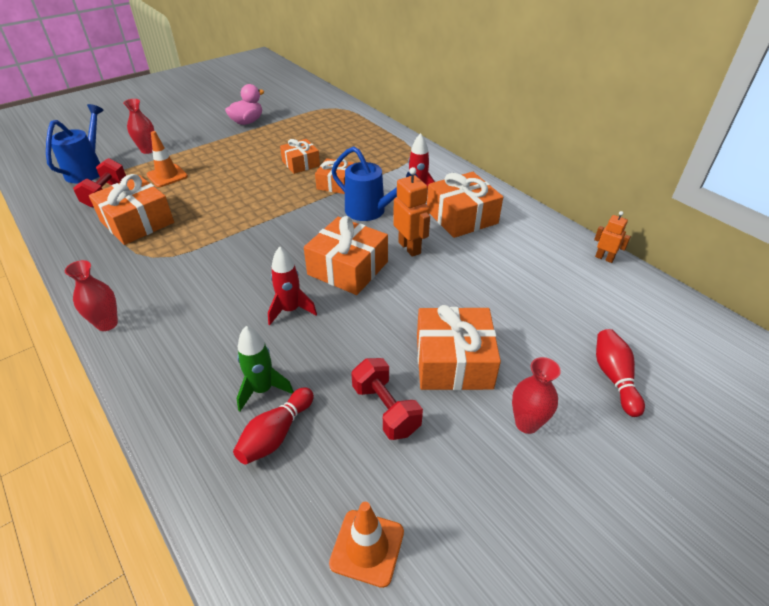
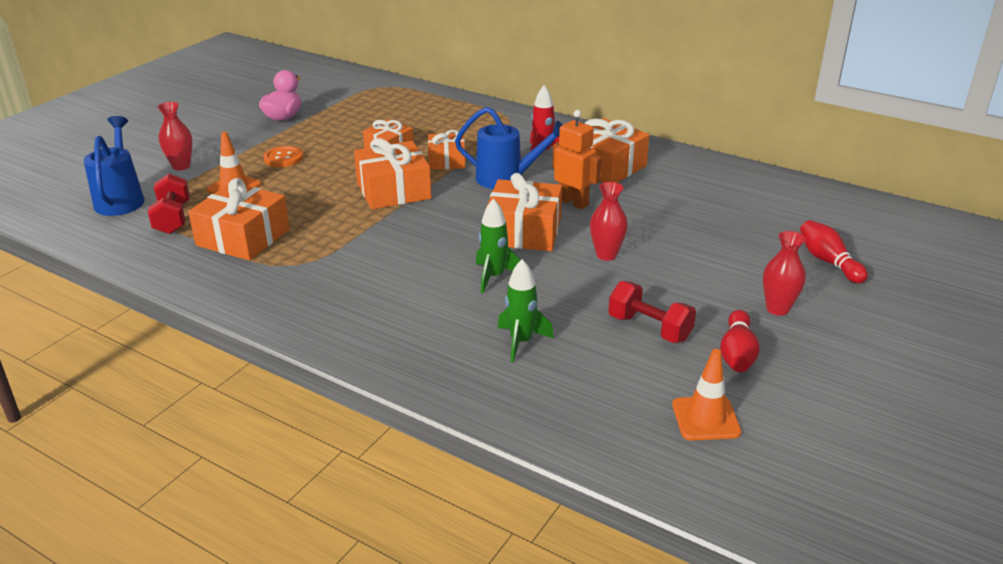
camera: 20 degrees left, 10 degrees down
red vase [65,260,118,331] -> red vase moved to [590,182,628,261]
red bowling pin [233,387,314,465] -> red bowling pin moved to [720,310,760,372]
red rocket [268,247,317,325] -> green rocket [476,199,521,293]
orange gift [417,305,501,390] -> orange gift moved to [354,138,432,210]
orange robot [594,211,631,263] -> none
none -> orange button [263,146,303,167]

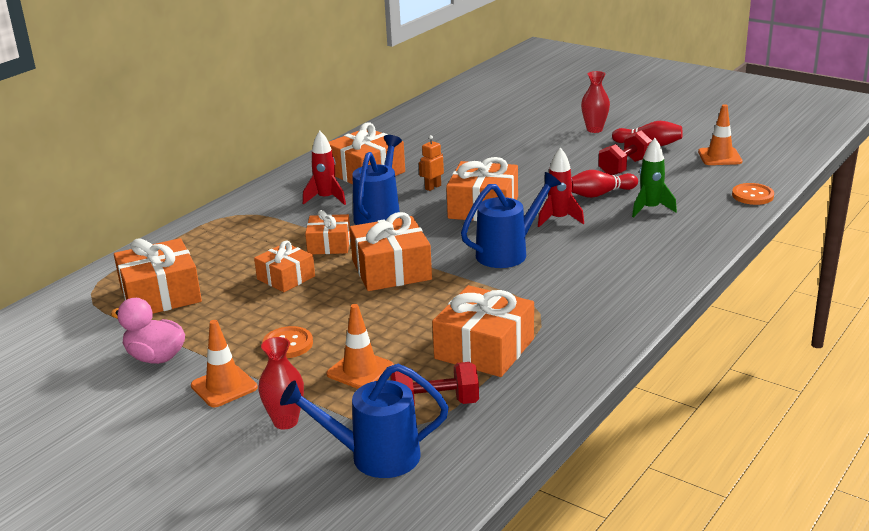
camera: 85 degrees left, 5 degrees down
green rocket [476,199,521,293] -> red rocket [538,147,584,227]
orange robot [553,110,602,209] -> orange robot [419,135,444,191], size x0.61
red vase [590,182,628,261] -> none
red bowling pin [800,220,868,283] -> red bowling pin moved to [572,170,638,198]
none -> orange gift [114,238,202,314]
none -> orange traffic cone [191,320,258,407]
none -> blue watering can [461,172,561,268]
none -> orange button [732,183,774,205]

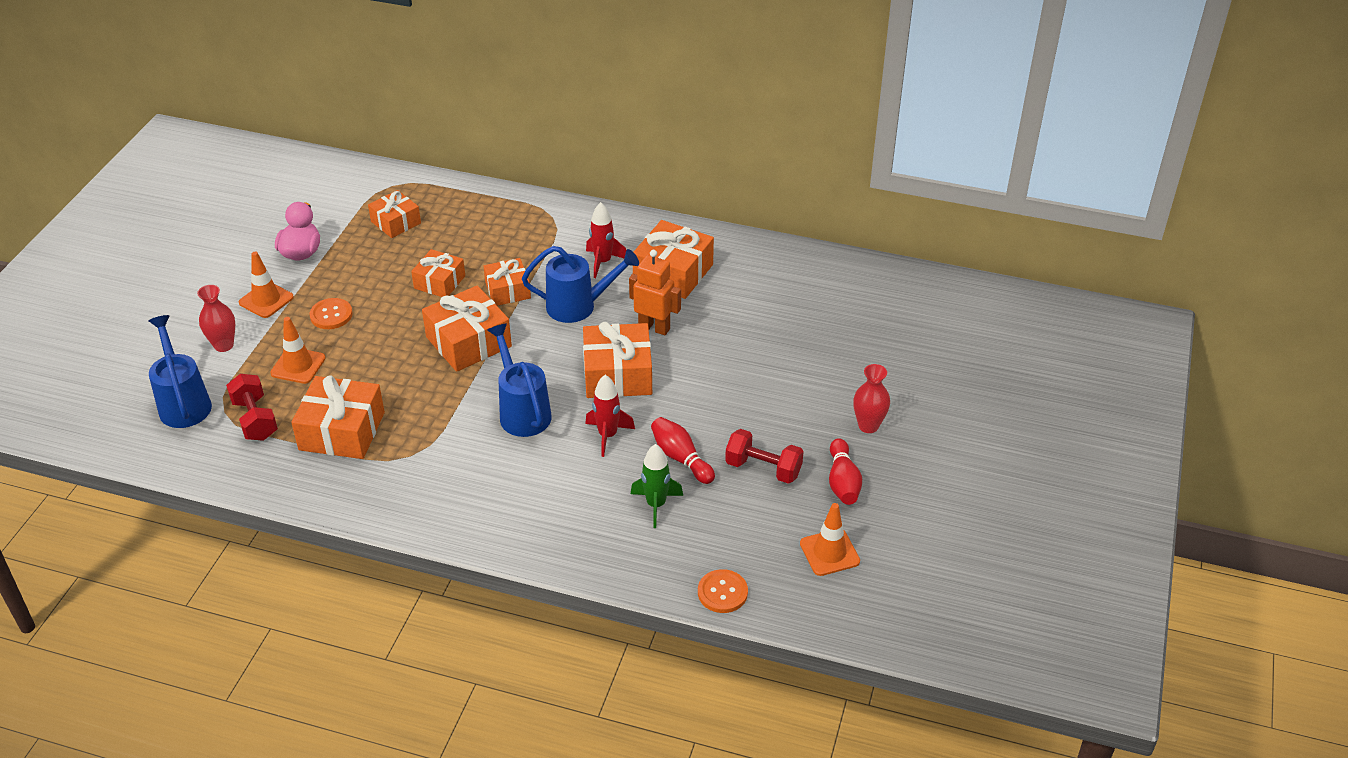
camera: 70 degrees right, 15 degrees up
orange gift [114,238,202,314] -> orange gift [368,190,421,238], size x0.63
orange robot [419,135,444,191] -> orange robot [629,250,681,335], size x1.64
blue watering can [461,172,561,268] -> blue watering can turned 150 degrees counterclockwise [487,324,552,437]

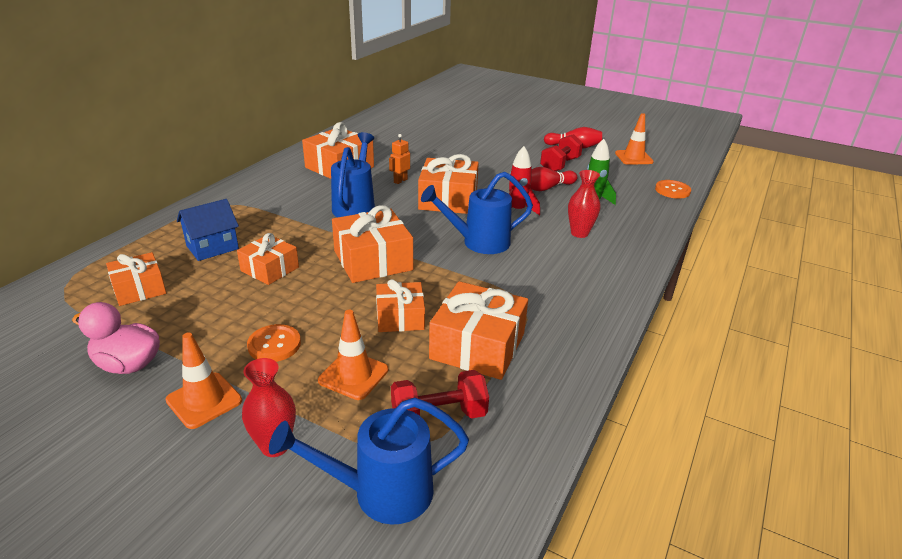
camera: 80 degrees left, 10 degrees down
orange gift [483,258,531,306] -> orange gift moved to [376,279,425,332]
red rocket [586,202,626,278] -> none
orange robot [629,250,681,335] -> orange robot [389,134,410,184], size x0.61
red vase [853,364,890,433] -> red vase moved to [568,170,600,238]
none -> blue house [177,199,239,261]

